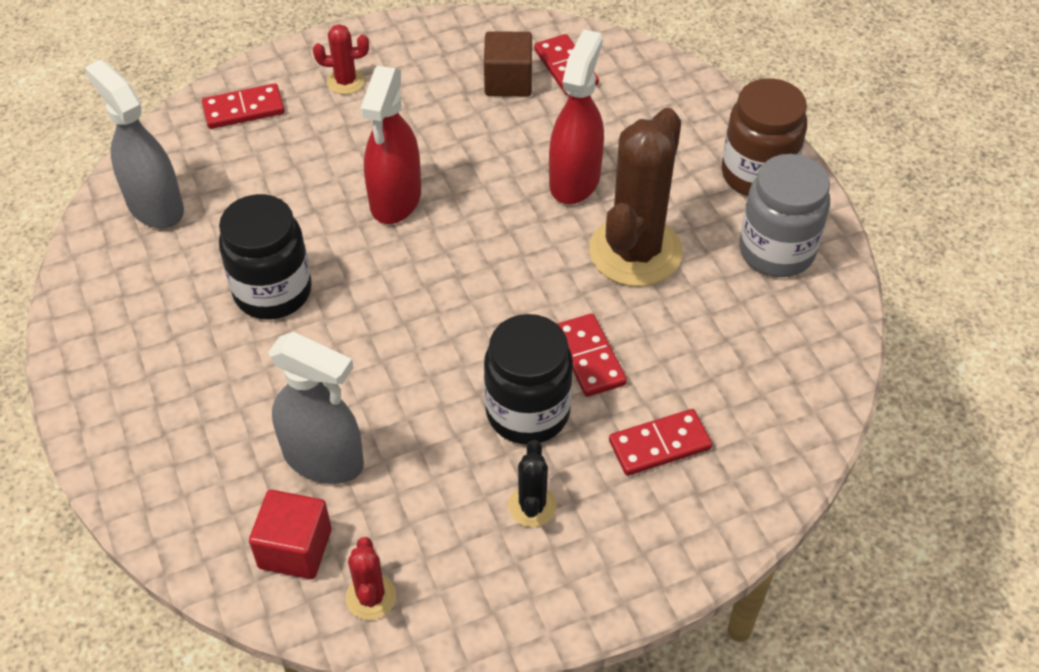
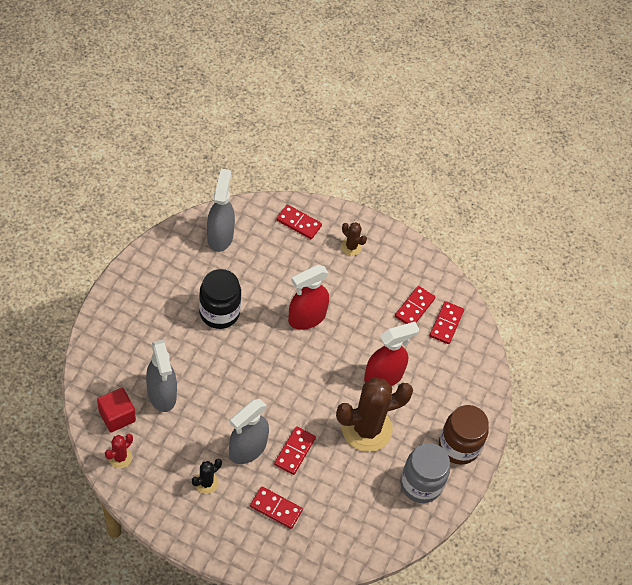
camera: 40 degrees right, 5 degrees up
red cactus [313,24,369,94] -> brown cactus [341,222,367,256]
brown cube [484,31,532,96] -> red domino [395,286,435,324]
black jar [484,314,573,444] -> grey spray bottle [229,399,269,464]

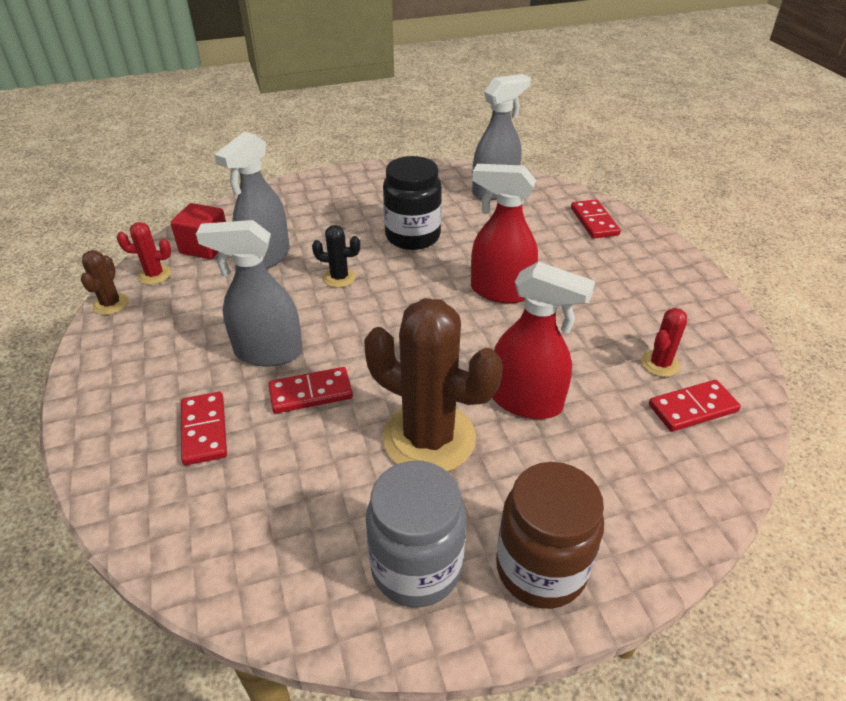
camera: 55 degrees right, 15 degrees down
black cactus [192,458,222,494] -> black cactus moved to [312,225,360,288]
brown cactus [341,222,367,256] -> brown cactus moved to [81,250,129,315]
red domino [395,286,435,324] -> red cactus [641,308,687,377]

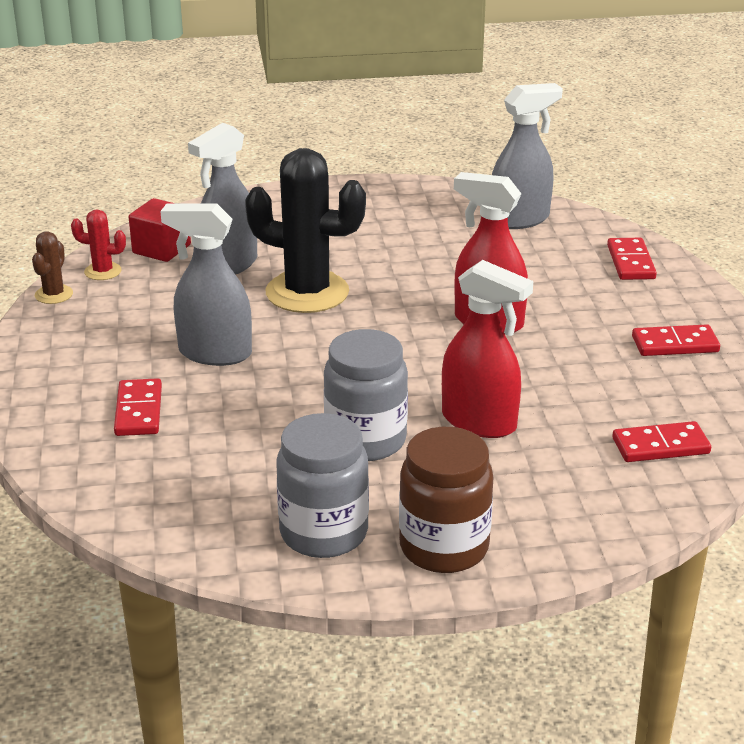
camera: 10 degrees right, 10 degrees down
red domino [269,367,353,414] -> red domino moved to [632,324,720,356]
black cactus [312,225,360,288] -> black cactus [245,148,366,313], size x2.21
brown cactus [364,298,503,472] -> grey jar [324,329,408,461]
black jar [383,156,442,250] -> none
red cactus [641,308,687,377] -> none

